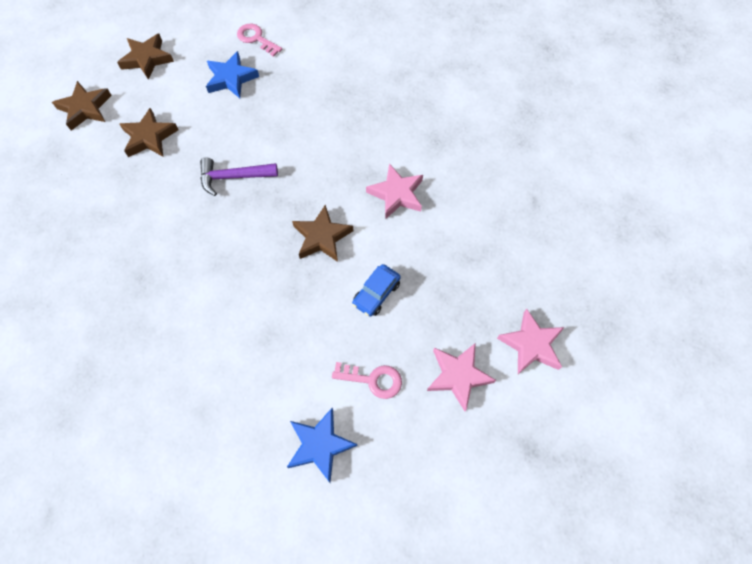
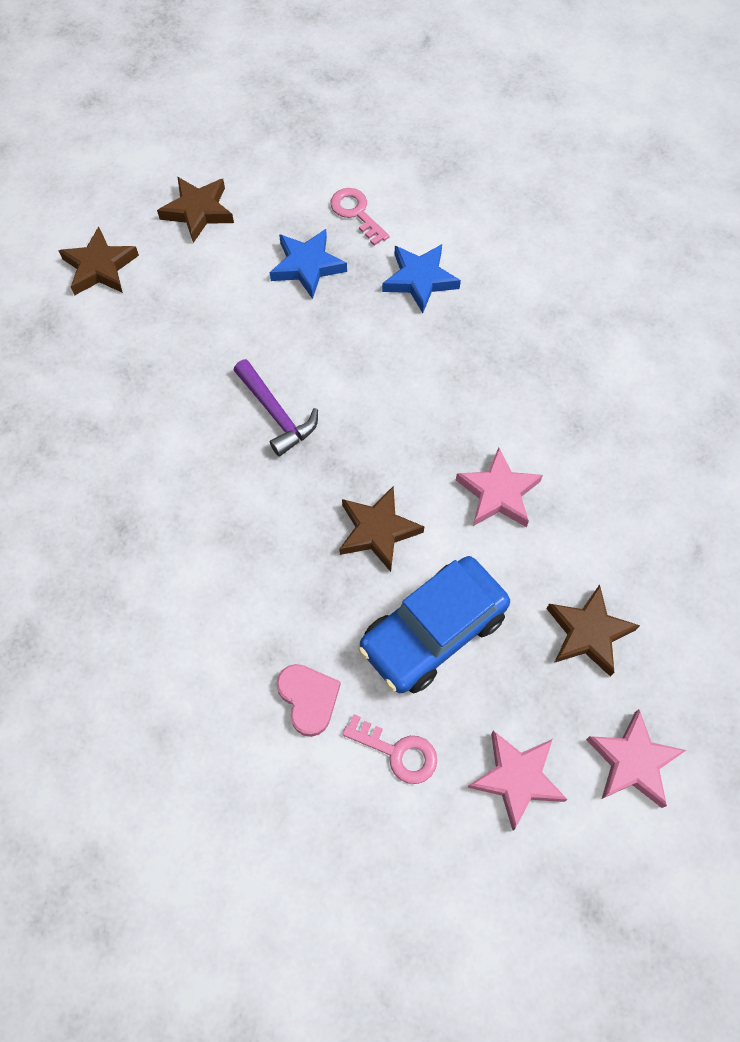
camera: 15 degrees right, 0 degrees up
brown star [119,108,178,157] -> brown star moved to [547,584,640,677]
purple hammer [200,157,278,196] -> purple hammer turned 135 degrees counterclockwise [234,359,318,456]
blue star [287,408,358,483] -> blue star moved to [382,244,461,313]
blue car [352,264,401,317] -> blue car [358,556,510,694], size x1.94
none -> pink heart [276,664,341,737]

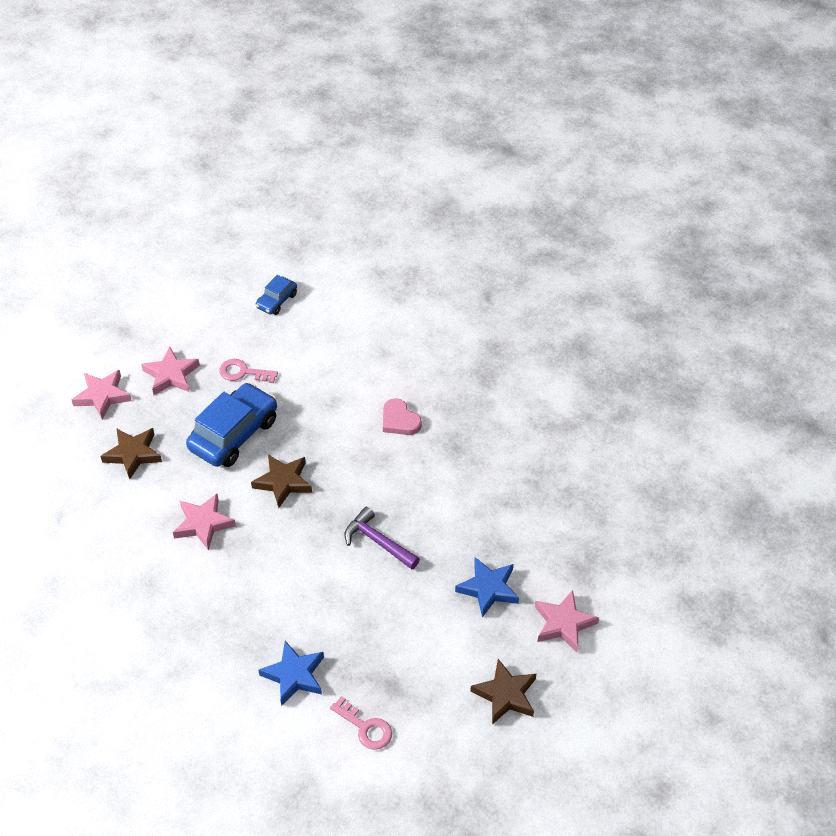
camera: 165 degrees right, 15 degrees down
brown star [58,226,139,295] -> pink star [535,590,599,652]
blue star [270,229,347,299] -> blue star moved to [455,557,519,618]
pink heart [276,664,341,737] -> pink heart moved to [383,398,422,435]
none -> blue car [256,275,297,315]

